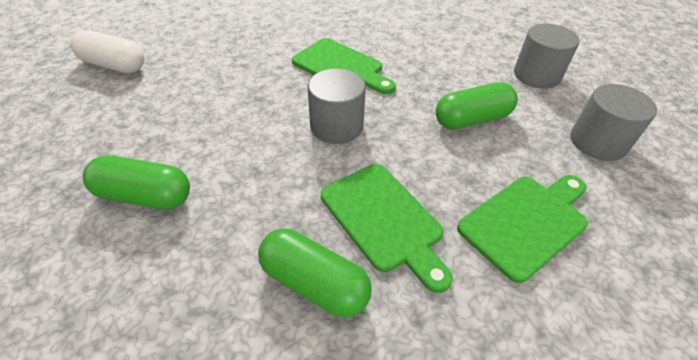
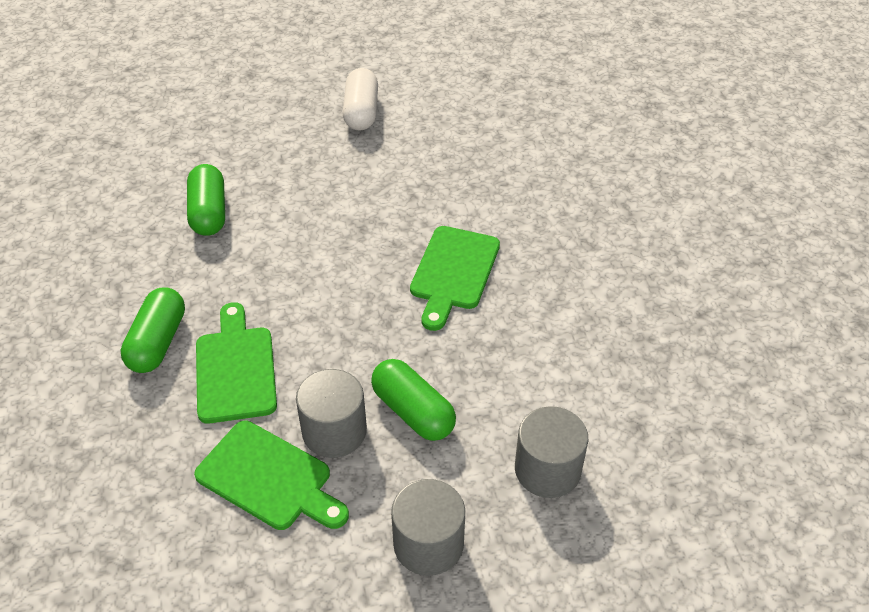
camera: 70 degrees right, 0 degrees up
grey cylinder [308,68,366,144] -> grey cylinder moved to [296,369,367,458]
green cutting board [321,164,453,293] -> green cutting board turned 135 degrees clockwise [196,302,277,424]

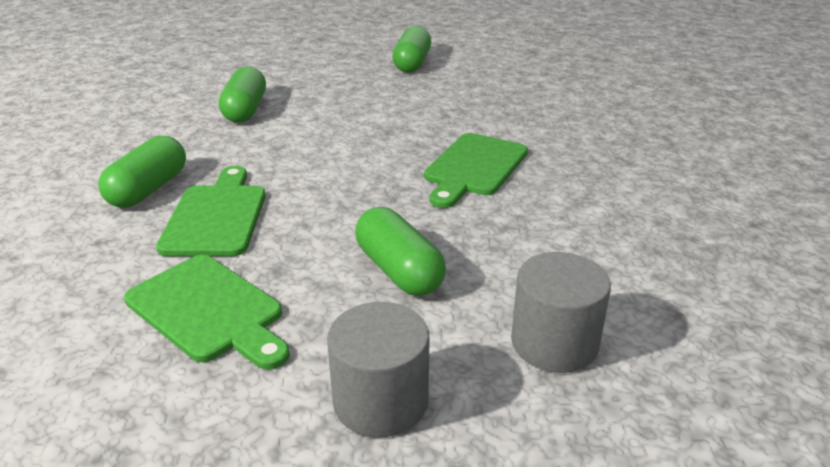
camera: 10 degrees right, 15 degrees down
grey cylinder [296,369,367,458] -> none
white capsule [343,68,378,131] -> green capsule [392,26,431,73]

